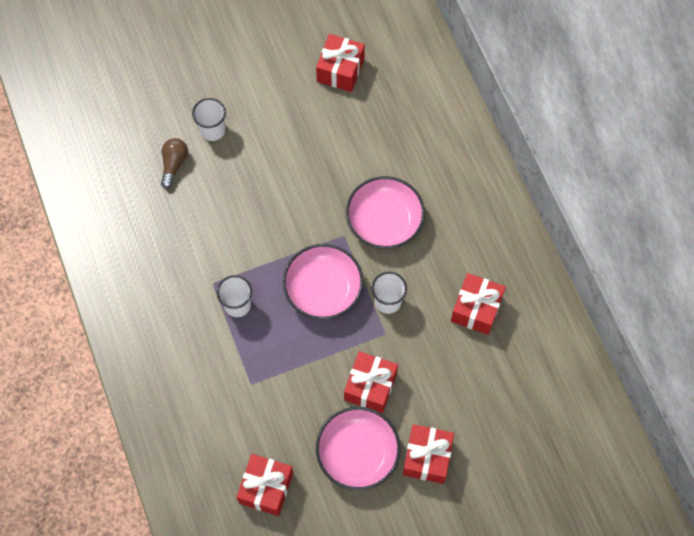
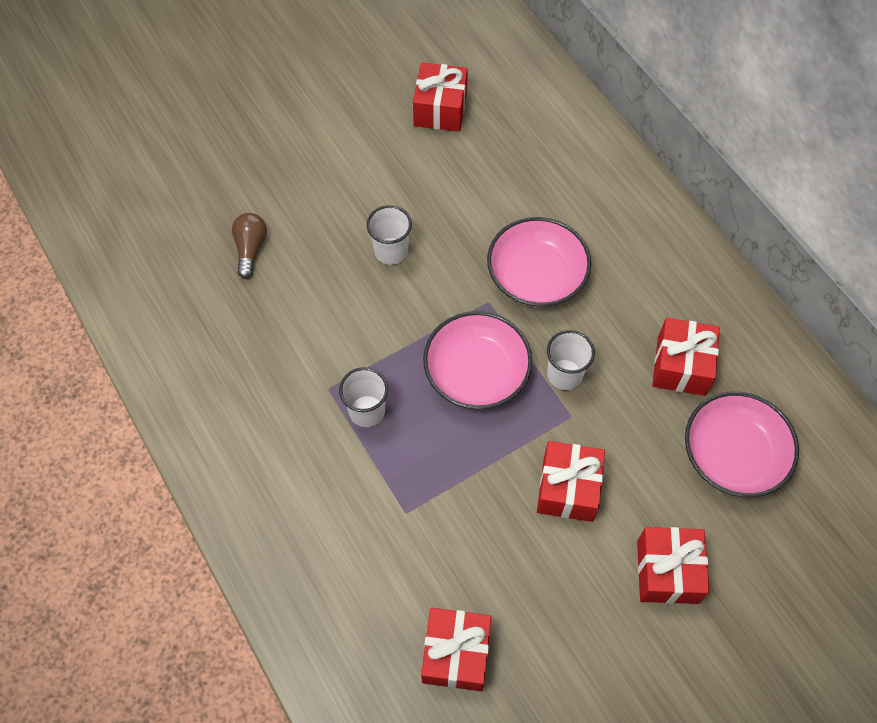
camera: 10 degrees left, 5 degrees down
white cup [192,98,226,141] -> white cup moved to [367,205,412,265]
pink bowl [316,407,401,490] -> pink bowl moved to [685,392,799,498]

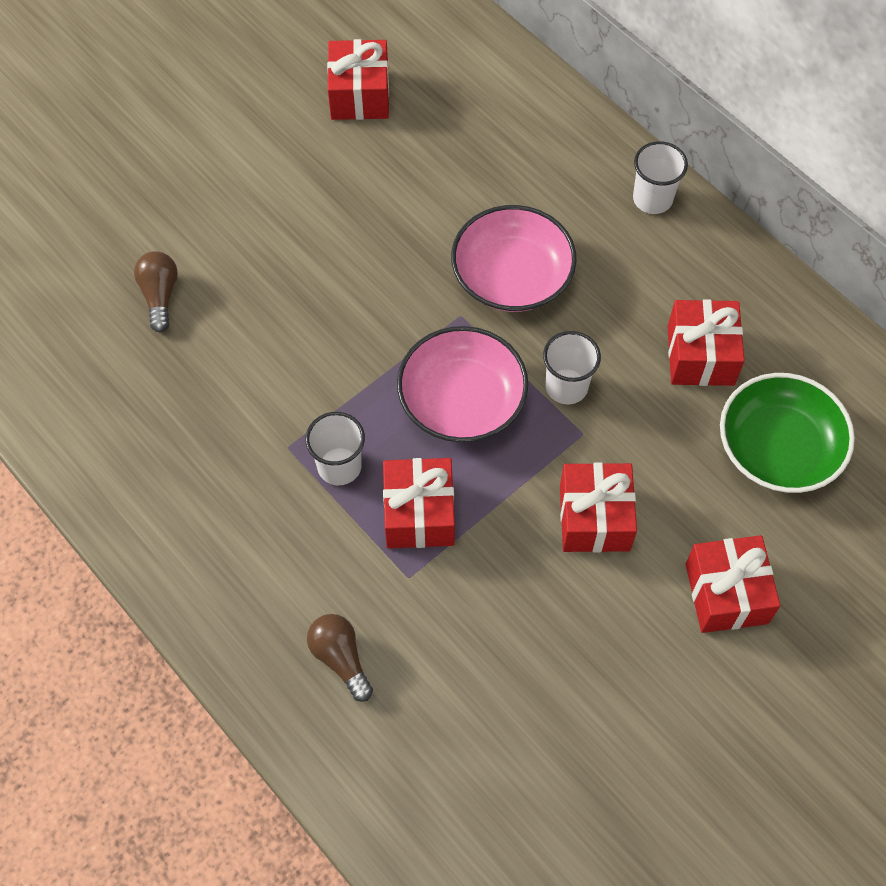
camera: 10 degrees left, 0 degrees up
white cup [367,205,412,265] -> white cup moved to [633,141,688,214]
red gift [421,608,492,691] -> red gift moved to [383,458,455,548]
pink bowl [685,392,799,498] -> green bowl [720,373,855,493]
none -> brown light bulb [307,614,373,702]

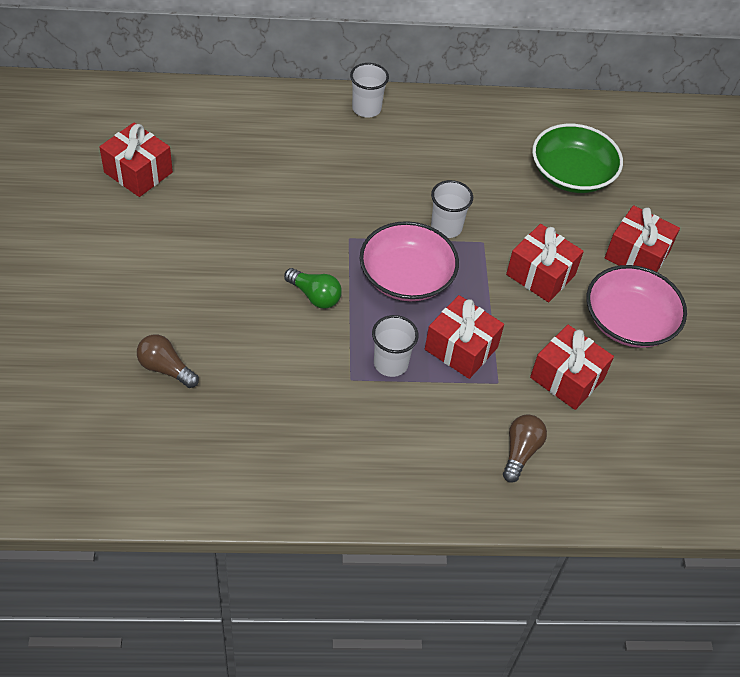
camera: 55 degrees left, 10 degrees down
brown light bulb [307,614,373,702] -> brown light bulb turned 105 degrees clockwise [503,414,547,483]
pink bowl [451,205,577,312] -> pink bowl moved to [587,265,687,348]
red gift [668,299,745,386] -> red gift moved to [530,325,614,410]
none -> green light bulb [284,268,342,309]

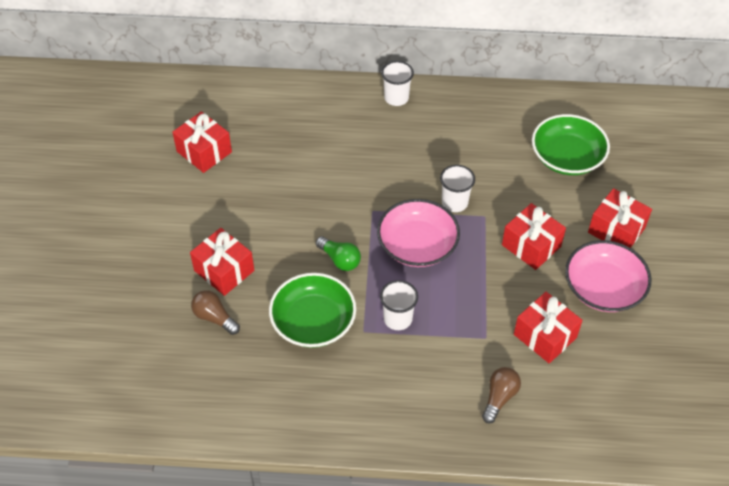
camera: 10 degrees right, 0 degrees up
red gift [425,295,504,379] -> red gift moved to [190,228,254,296]
none -> green bowl [269,273,356,348]

